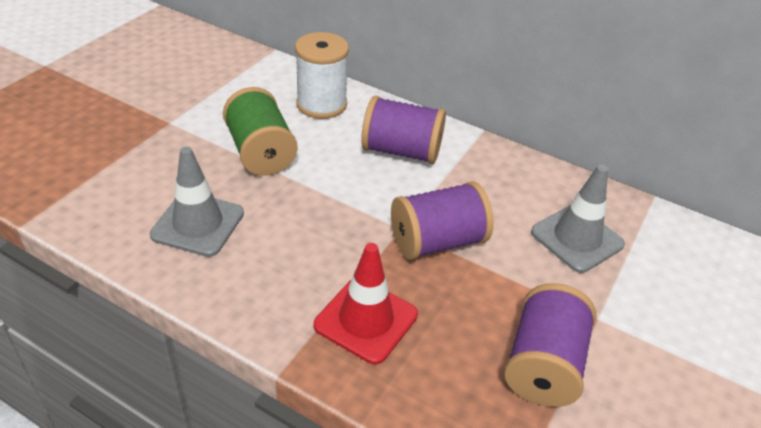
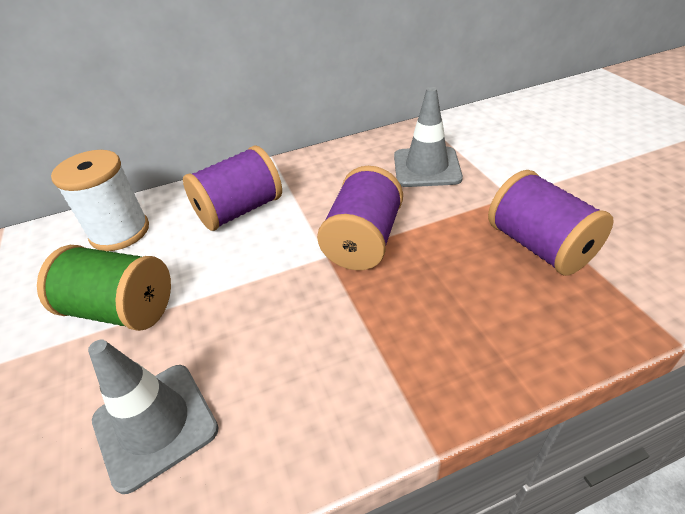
camera: 45 degrees left, 0 degrees up
red traffic cone [314,243,418,364] -> none

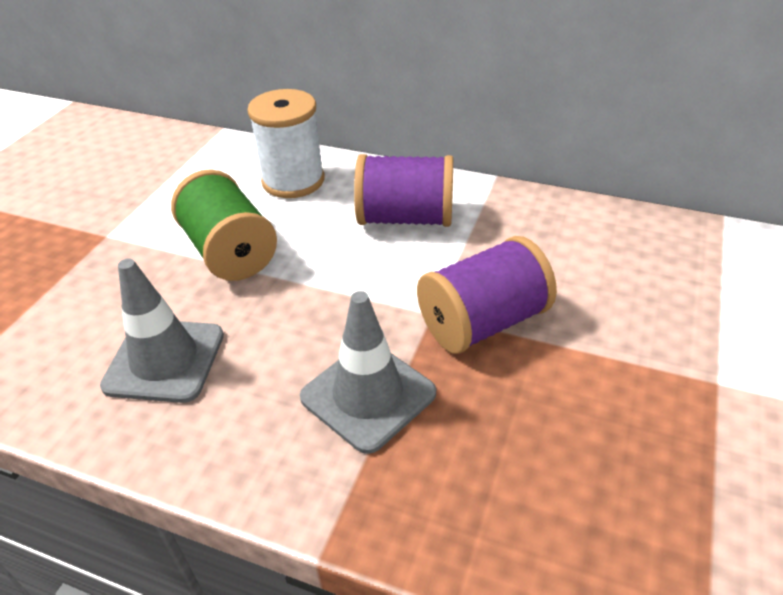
camera: 40 degrees right, 0 degrees up
grey traffic cone [394,87,463,187] -> grey traffic cone moved to [300,291,436,454]
purple spool [488,170,613,276] -> none

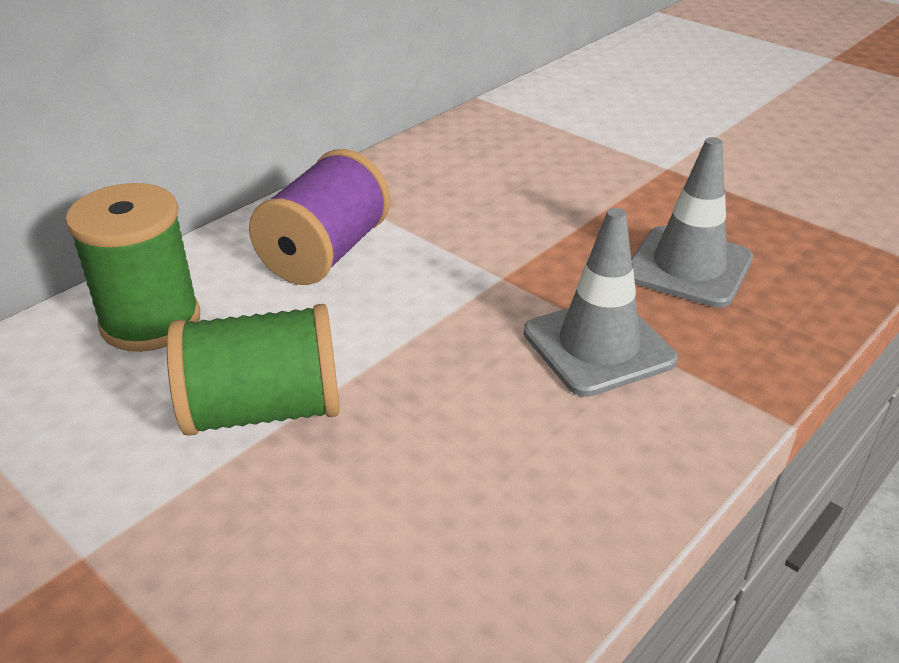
camera: 70 degrees left, 5 degrees down
grey traffic cone [100,259,224,403] -> grey traffic cone moved to [631,137,753,308]
white spool [247,89,325,198] -> green spool [65,183,200,352]
purple spool [417,236,557,354] -> none

